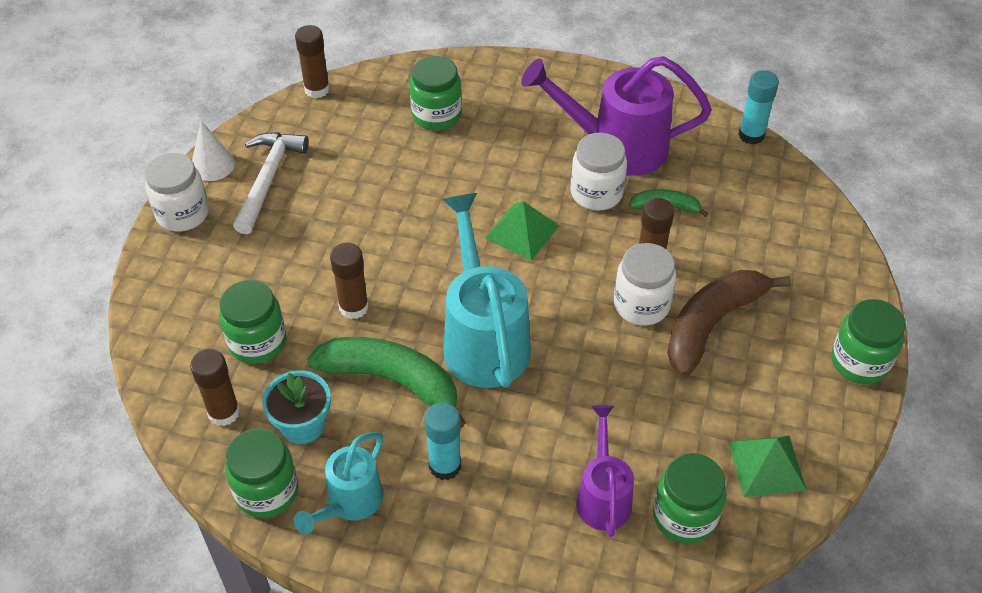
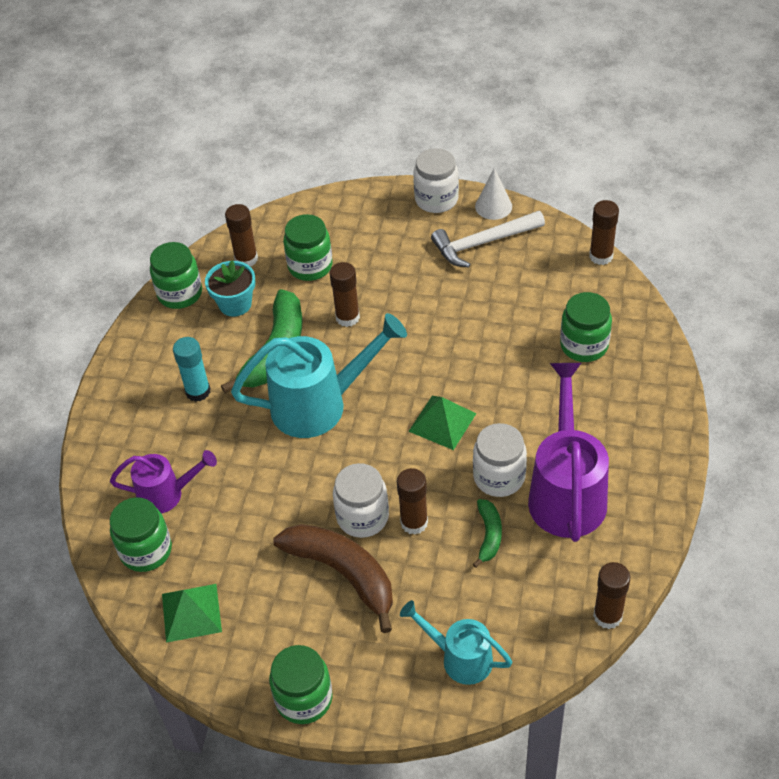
camera: 90 degrees right, 0 degrees up
white hammer [233,132,309,234] -> white hammer turned 150 degrees clockwise [431,211,545,267]
turquoise watering can [294,432,383,534] -> turquoise watering can moved to [400,600,512,685]
turquoise glue stick [738,70,779,144] -> brown glue stick [593,562,631,629]

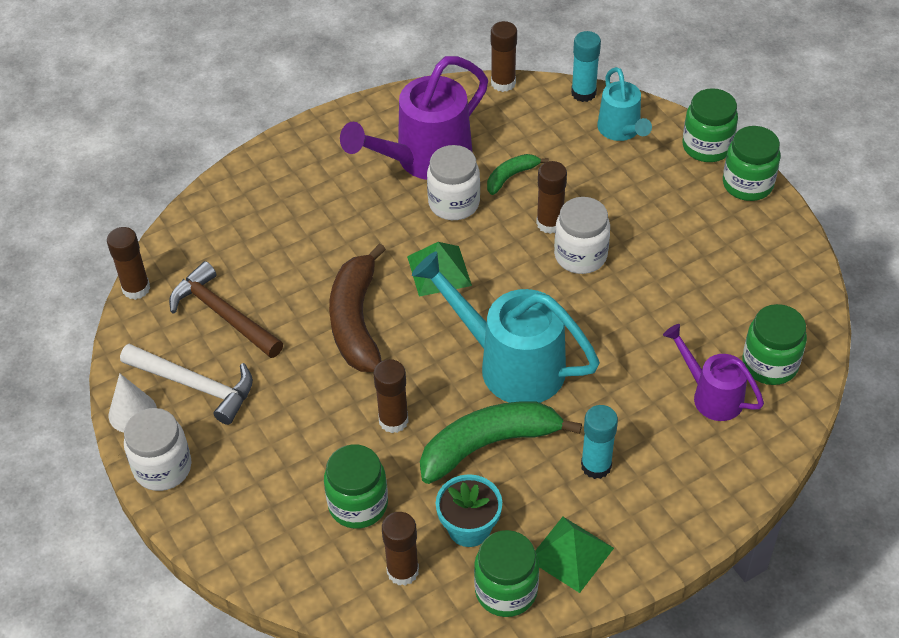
camera: 135 degrees left, 0 degrees up
green pyramid [162,584,222,643] -> green pyramid moved to [535,517,614,593]
brown banana [273,524,393,633] -> brown banana moved to [329,243,386,372]
green jar [560,292,612,362] -> green jar moved to [682,88,738,162]
none -> brown hammer [169,261,283,358]
none -> turquoise glue stick [571,31,601,102]

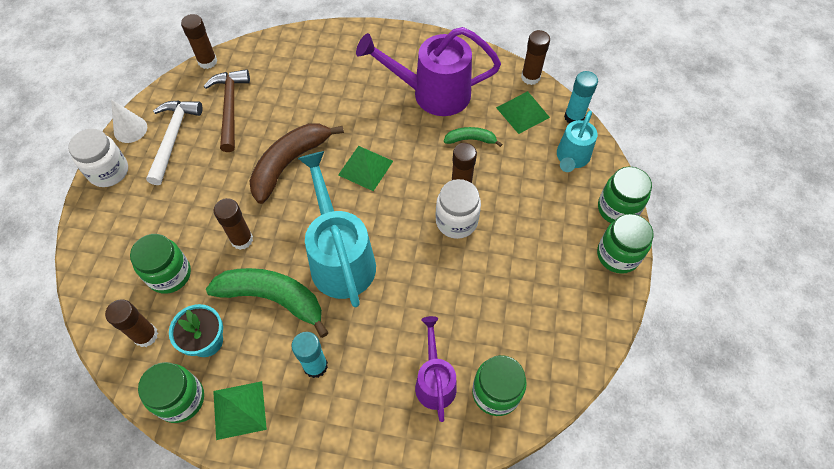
camera: 40 degrees right, 10 degrees up
white hammer [120,344,253,425] -> white hammer turned 150 degrees counterclockwise [146,101,202,185]
white jar [427,145,480,220] -> none
none -> green pyramid [496,91,550,134]

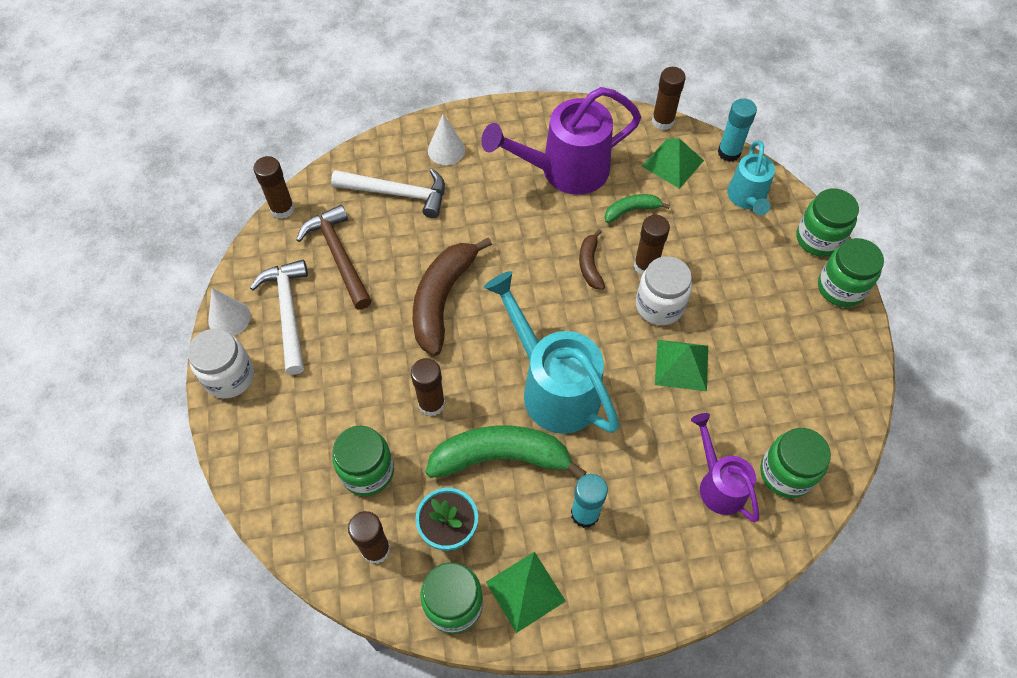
camera: 20 degrees left, 0 degrees up
green pyramid [338,146,393,191] -> green pyramid moved to [655,340,708,391]
none -> white hammer [331,169,445,218]
none -> white cone [428,114,465,165]
none -> brown banana [579,229,605,290]

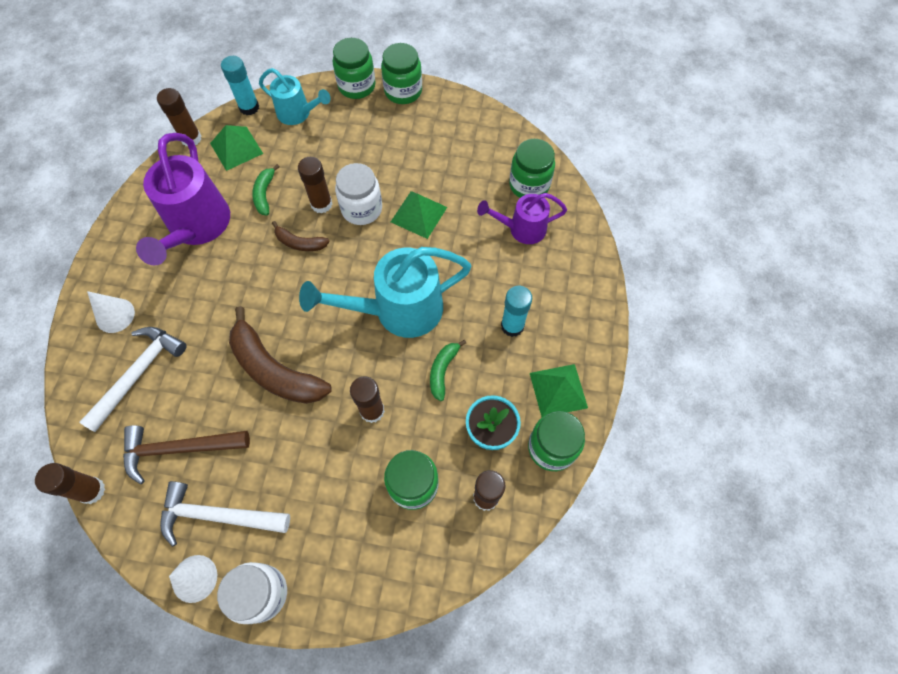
camera: 70 degrees left, 5 degrees up
green banana [425,426,587,479] -> green banana [430,340,466,401], size x0.51

